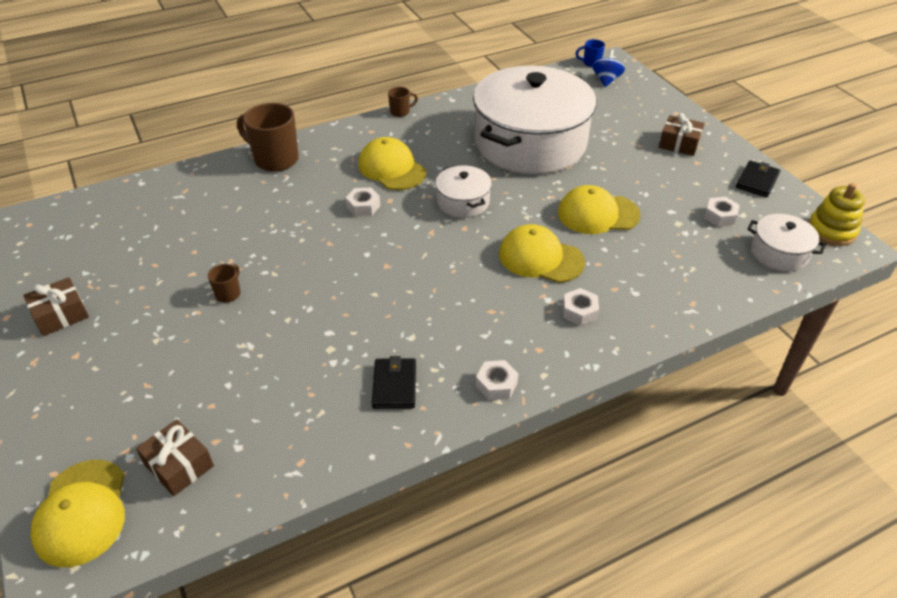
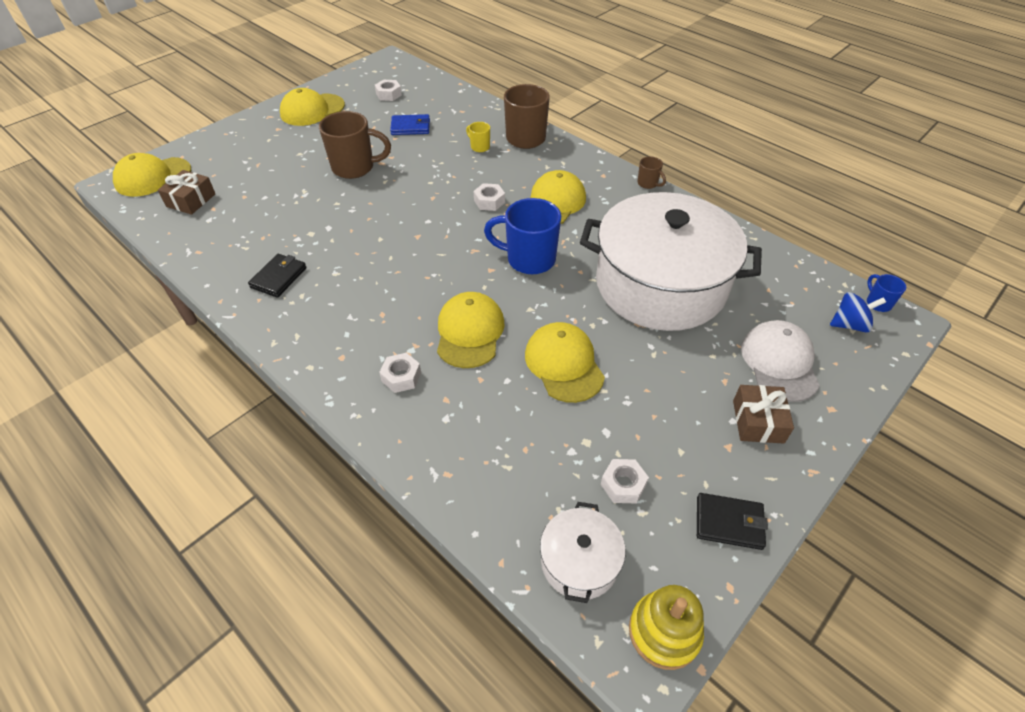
camera: 70 degrees right, 5 degrees up
brown gift [23,277,89,336] -> yellow cap [280,88,345,126]
brown mug [208,264,241,303] -> brown mug [319,111,391,179], size x2.10
black wallet [372,356,416,409] -> black wallet turned 45 degrees counterclockwise [248,254,307,298]
white pot [435,165,492,218] -> blue mug [484,198,561,274]
white nut [476,360,518,400] -> white nut moved to [375,80,402,101]
none -> blue wallet [390,114,430,135]
none -> yellow mug [466,122,490,152]
none -> white cap [741,320,820,402]

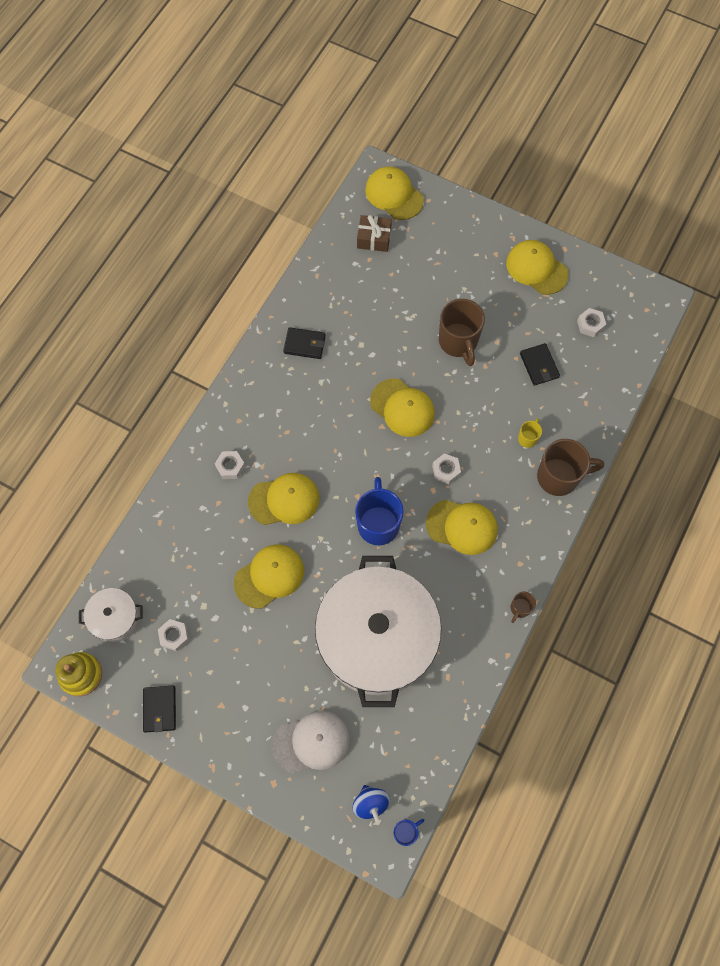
camera: 75 degrees right, 20 degrees up
blue wallet [390,114,430,135] -> black wallet [520,343,560,386]
brown gift [733,385,794,444] -> none
none -> yellow cap [370,378,435,437]

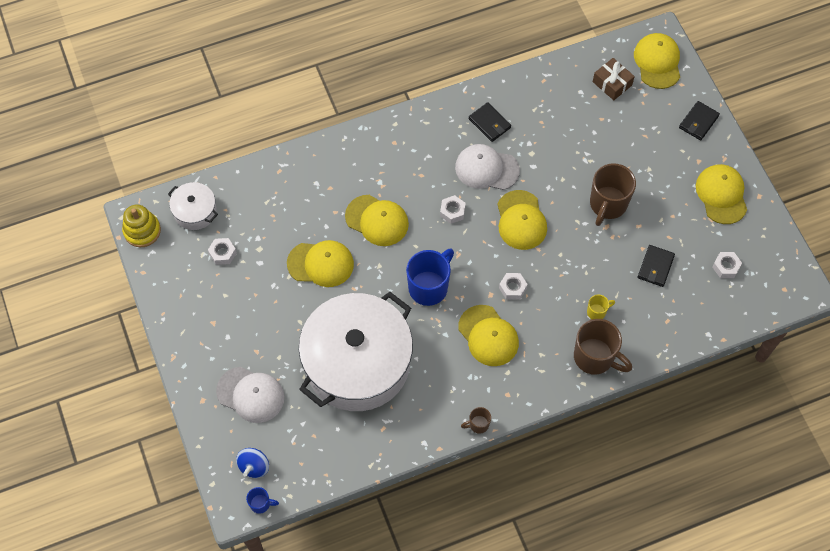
camera: 40 degrees right, 5 degrees down
black wallet [143,686,176,733] -> black wallet moved to [679,101,720,141]
white nut [215,451,245,479] -> white nut moved to [440,195,466,224]
none -> white cap [455,144,520,190]

